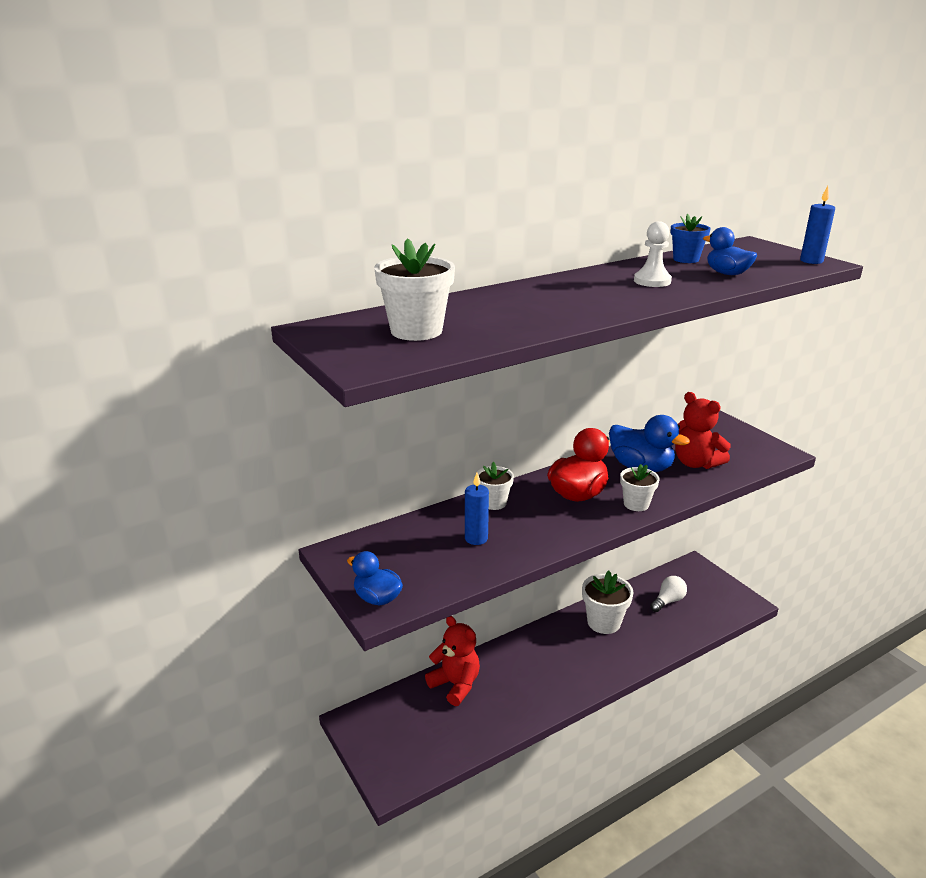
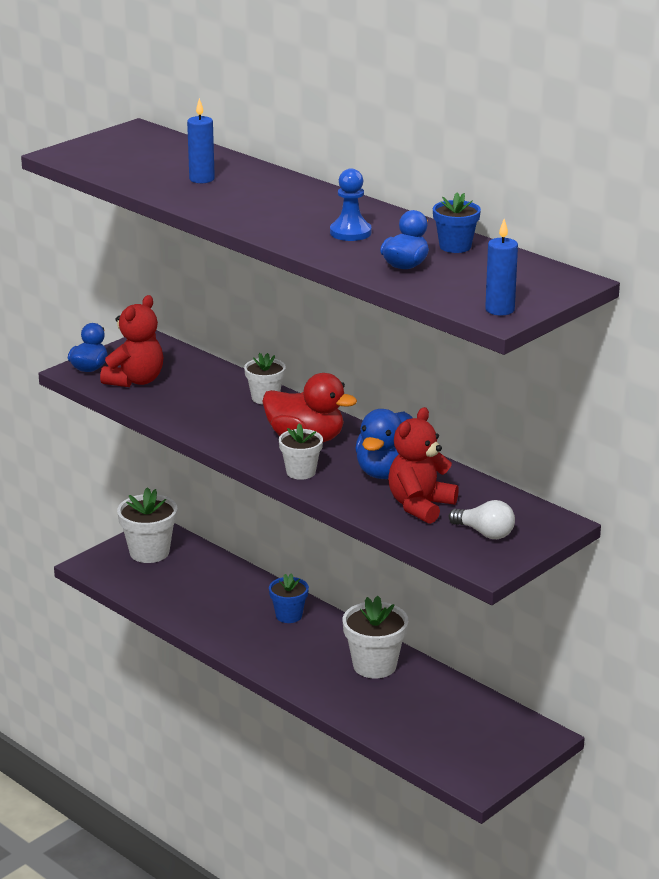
camera: 75 degrees right, 0 degrees up
white flower pot [374,238,455,341] -> white flower pot moved to [117,487,178,563]
red teddy bear [425,616,480,706] -> red teddy bear moved to [100,295,163,387]
blue candle [465,473,489,545] -> blue candle moved to [187,98,215,183]
white pawn [634,221,672,287] -> blue pawn [330,168,372,241]
white light bulb [650,576,687,612] -> white light bulb moved to [449,500,515,539]
none -> blue flower pot [269,573,309,623]

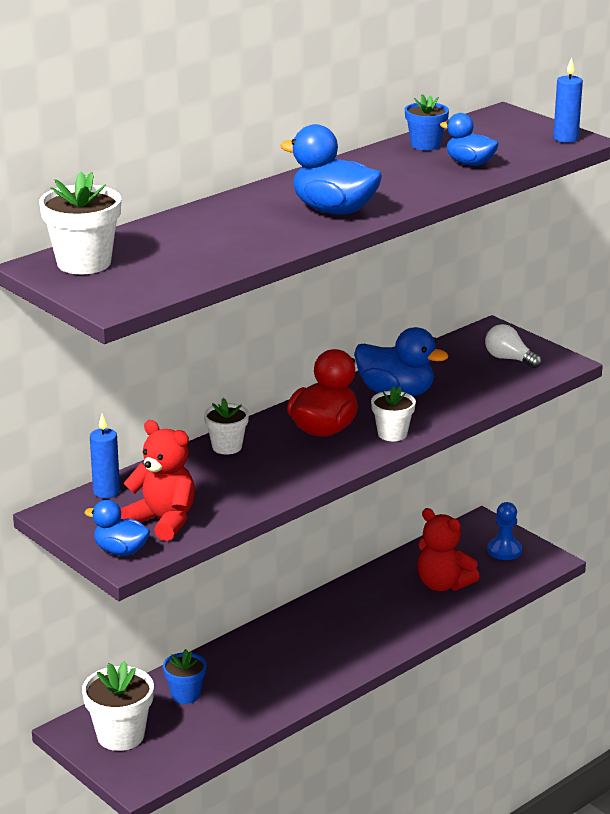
camera: 85 degrees left, 0 degrees up
blue candle [187,98,215,183] -> blue candle moved to [90,414,120,498]
blue flower pot [269,573,309,623] -> blue flower pot moved to [163,649,206,704]
blue pawn [330,168,372,241] -> blue pawn moved to [487,502,522,560]
white flower pot [343,596,408,678] -> white flower pot moved to [39,172,121,274]
red teddy bear [388,407,459,524] -> red teddy bear moved to [417,508,479,591]
white light bulb [449,500,515,539] -> white light bulb turned 90 degrees counterclockwise [485,324,542,368]
none -> blue duck [280,124,382,215]

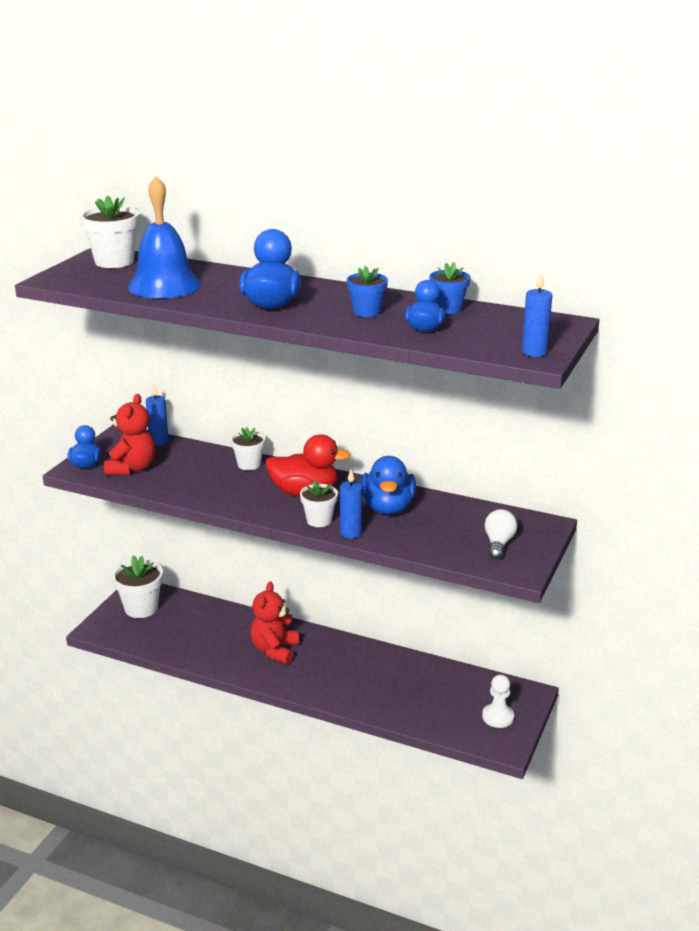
camera: 65 degrees right, 0 degrees up
blue flower pot [163,649,206,704] -> blue flower pot moved to [347,266,388,317]
red teddy bear [417,508,479,591] -> red teddy bear moved to [250,582,299,664]
blue pawn [487,502,522,560] -> white pawn [482,675,514,728]
none -> blue bell [128,176,201,298]
none -> blue candle [340,470,362,539]

